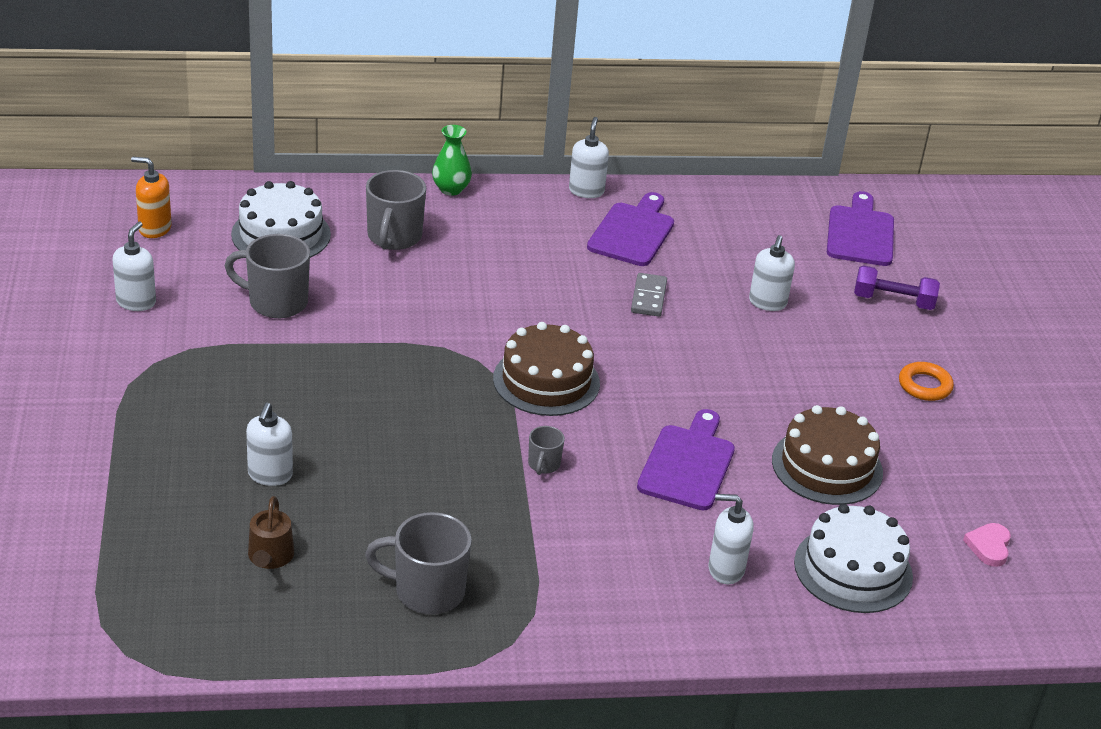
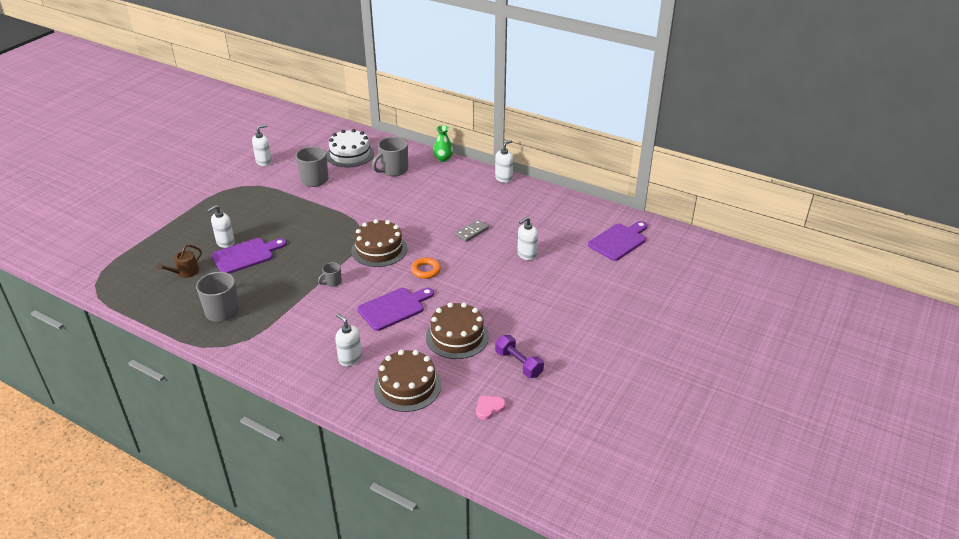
camera: 40 degrees right, 0 degrees up
orange soap dispenser [131,157,172,238] -> none
purple cutting board [587,192,674,266] -> purple cutting board moved to [211,238,287,274]
white cake [794,504,913,613] -> brown cake [374,350,441,412]
purple dumbbell [854,265,940,310] -> purple dumbbell moved to [495,335,544,378]
orange ring [899,362,954,401] -> orange ring moved to [411,258,441,279]

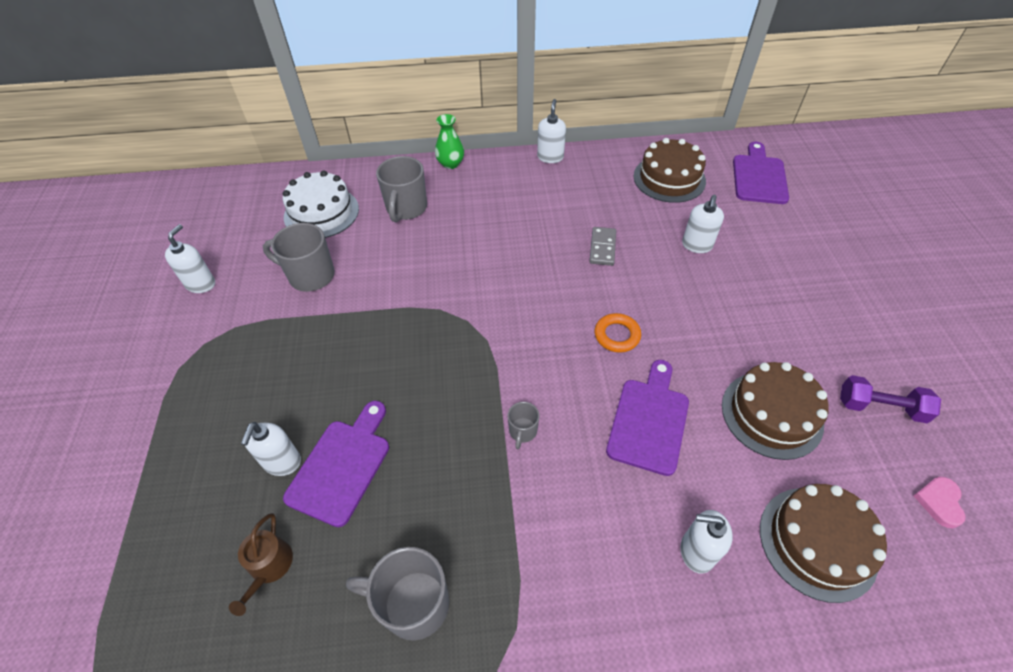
camera: 35 degrees left, 15 degrees up
brown cake [352,219,407,267] -> brown cake moved to [633,138,706,203]

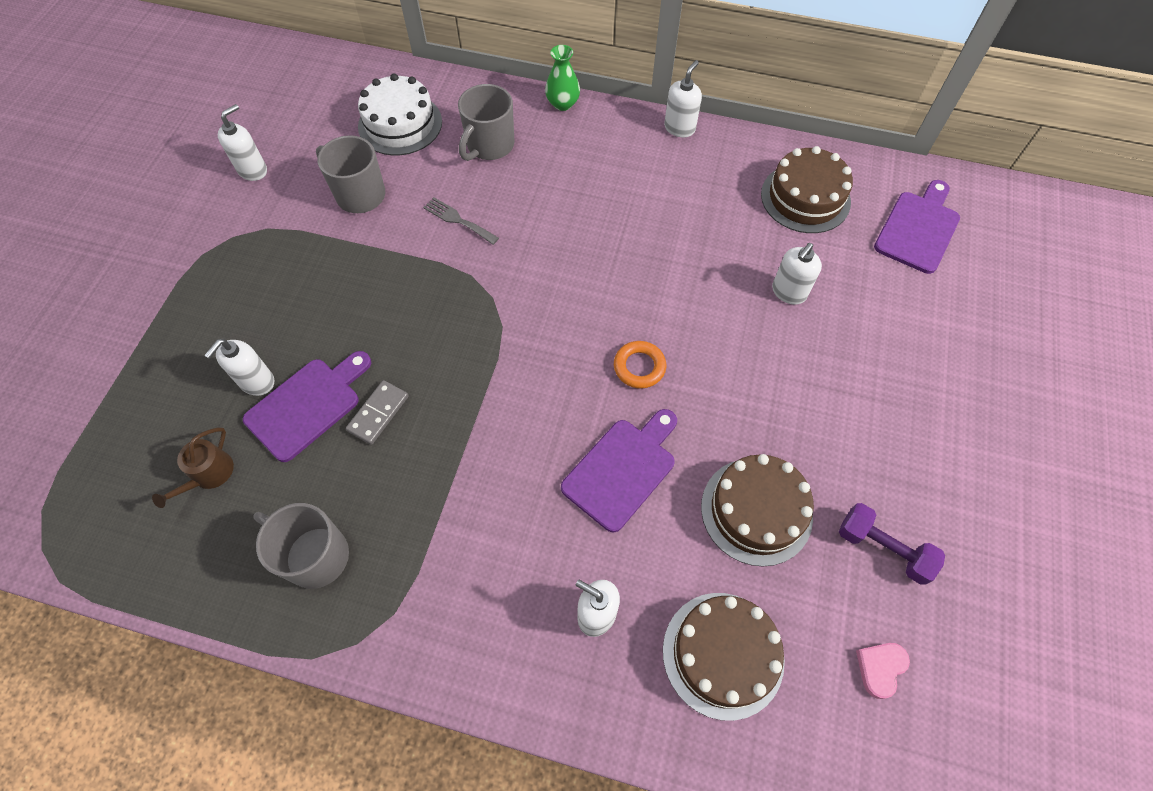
camera: 20 degrees right, 10 degrees up
grey mug [507,402,539,449] -> none
grey domino [589,227,616,266] -> grey domino moved to [346,380,409,445]
none -> grey fork [423,197,499,245]

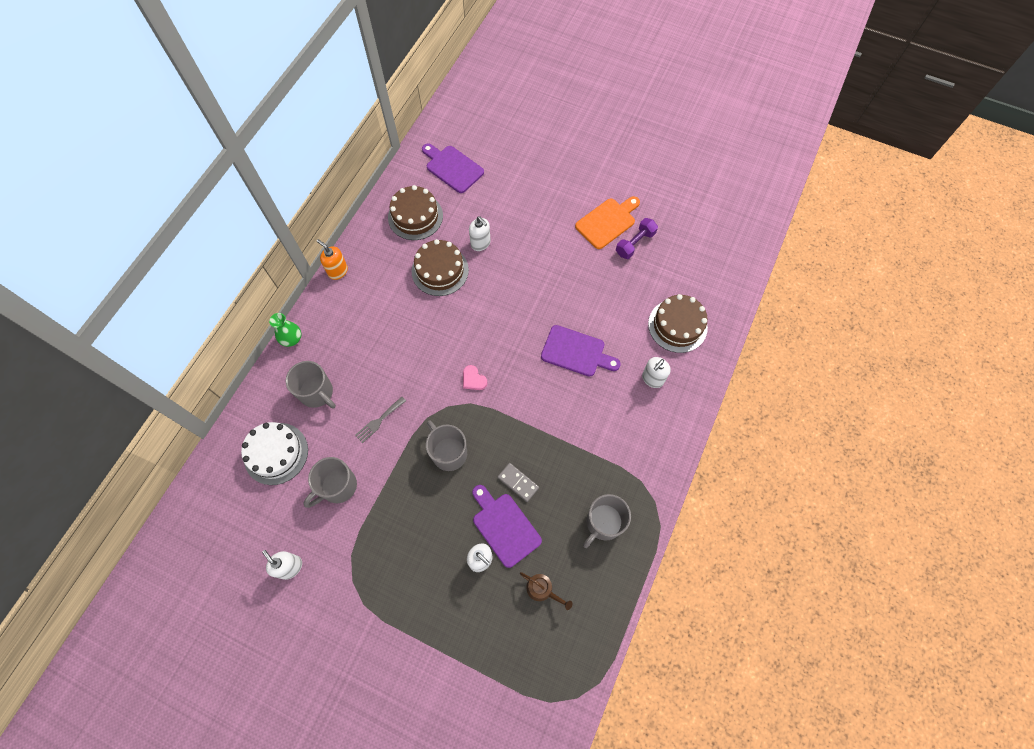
camera: 80 degrees left, 5 degrees up
purple cutting board [561,409,677,532] -> purple cutting board turned 150 degrees clockwise [541,325,621,377]
orange ring [614,341,666,389] -> none
white soap dispenser [664,60,702,137] -> orange soap dispenser [317,239,348,280]
brown cake [701,454,814,567] -> brown cake moved to [412,239,469,296]
pink heart [856,643,910,699] -> pink heart moved to [463,365,487,390]
none -> grey mug [426,420,467,471]
none -> orange cutting board [575,196,640,249]

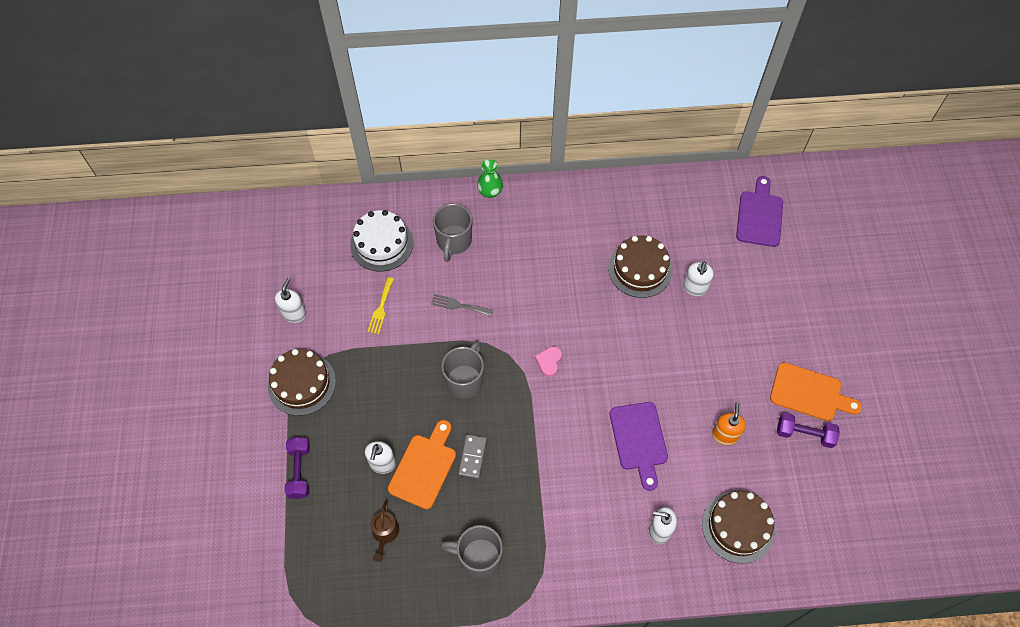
camera: 60 degrees right, 5 degrees down
grey mug [304,457,357,508] -> yellow fork [367,277,394,334]
orange soap dispenser [317,239,348,280] -> orange soap dispenser moved to [712,402,746,445]
brown cake [388,185,443,240] -> brown cake moved to [268,349,336,416]
purple cutting board [472,485,542,568] -> orange cutting board [388,420,456,509]
none -> purple dumbbell [284,437,310,499]

